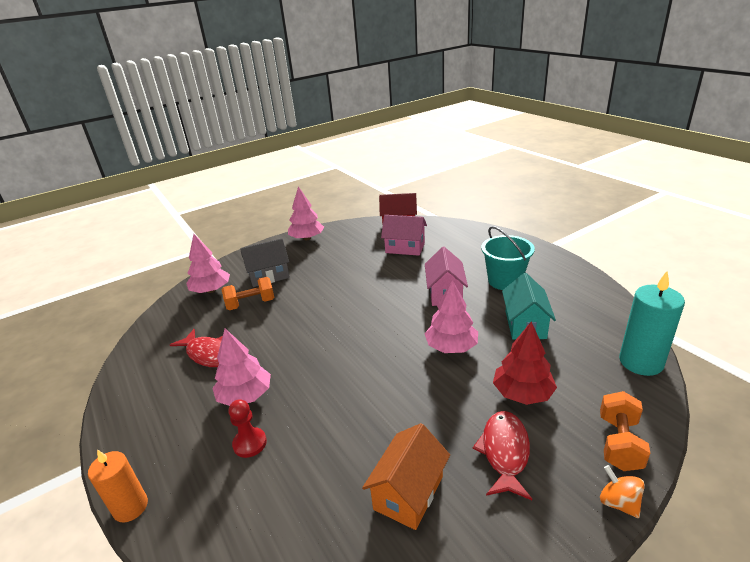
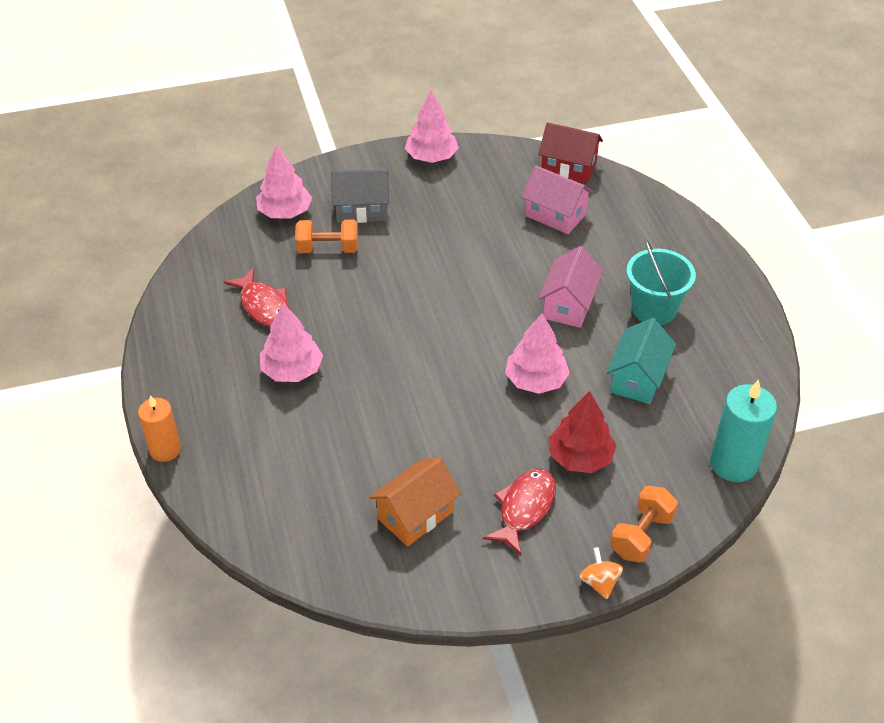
camera: 15 degrees right, 15 degrees up
red pawn [229,399,267,458] -> none

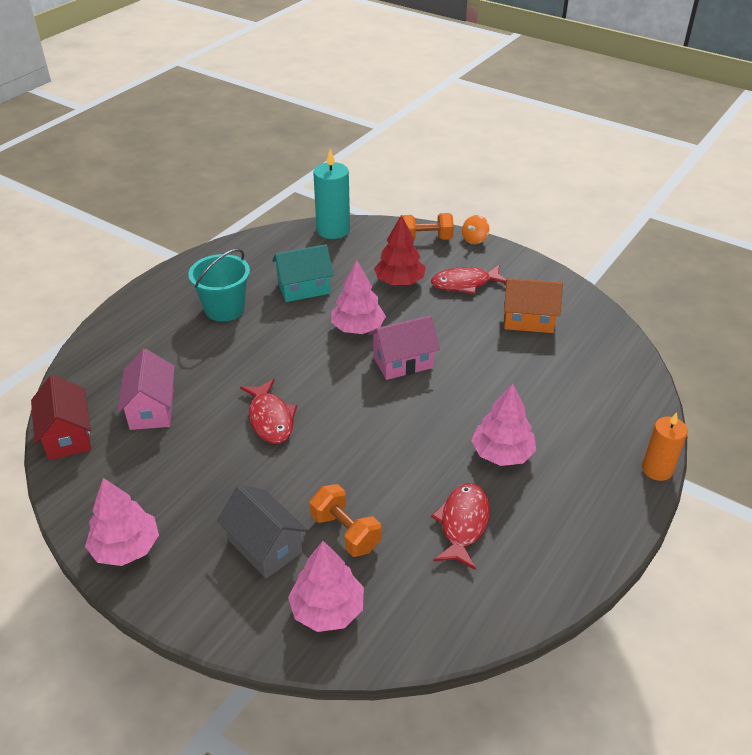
camera: 130 degrees left, 5 degrees down
pink house [539,246,603,328] -> pink house moved to [369,315,440,380]
none -> red fish [240,379,297,444]

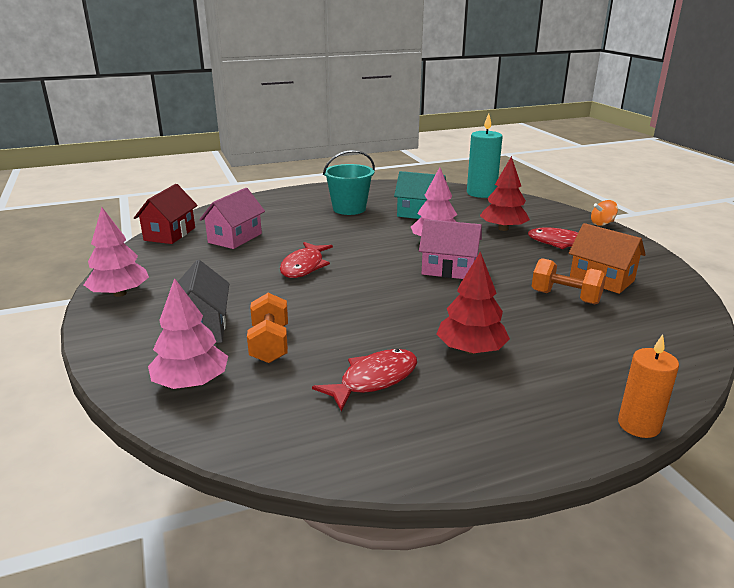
camera: 35 degrees right, 15 degrees down
orange dumbbell [402,213,454,240] -> orange dumbbell moved to [532,258,606,304]
pink tree [471,383,536,466] -> red tree [437,251,510,354]

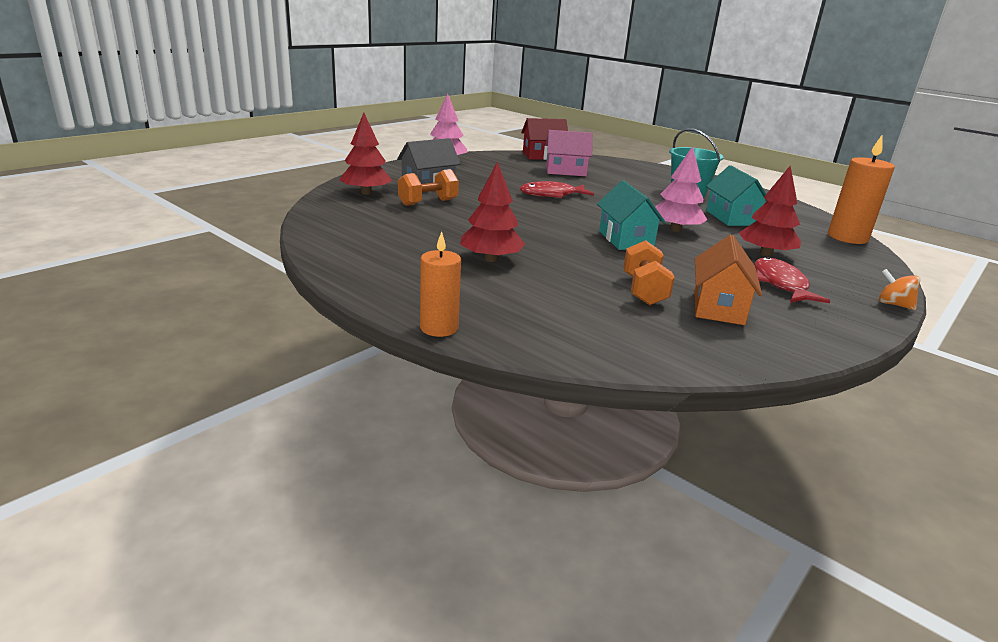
camera: 60 degrees right, 0 degrees up
pink tree [148,278,228,389] -> red tree [339,113,393,195]
red fish [312,349,417,412] -> none
pink house [419,219,482,279] -> turquoise house [597,180,666,250]
turquoise candle [467,113,503,198] -> orange candle [828,135,895,244]

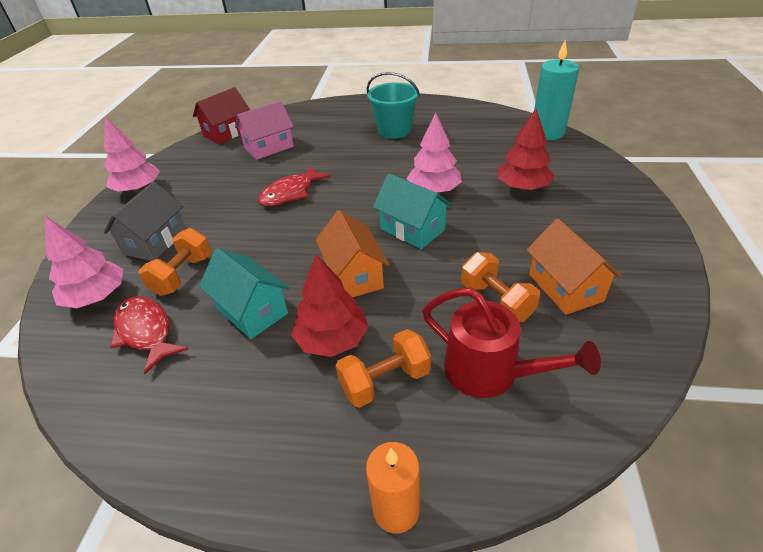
camera: 30 degrees left, 15 degrees up
red tree [339,113,393,195] -> pink tree [45,216,123,308]
turquoise house [706,165,767,226] -> turquoise house moved to [199,248,289,339]
red fish [754,257,830,303] -> red fish moved to [110,296,189,374]
orange candle [828,135,895,244] -> turquoise candle [534,39,579,140]
orange spinning top [879,269,920,310] -> none
none -> orange house [316,210,389,298]
none -> orange dumbbell [336,329,431,408]
none -> red watering can [422,287,601,398]

